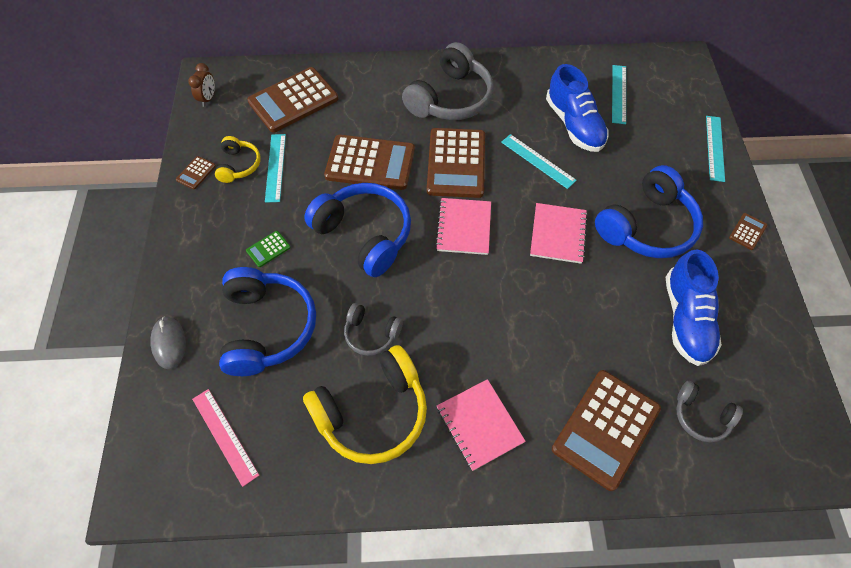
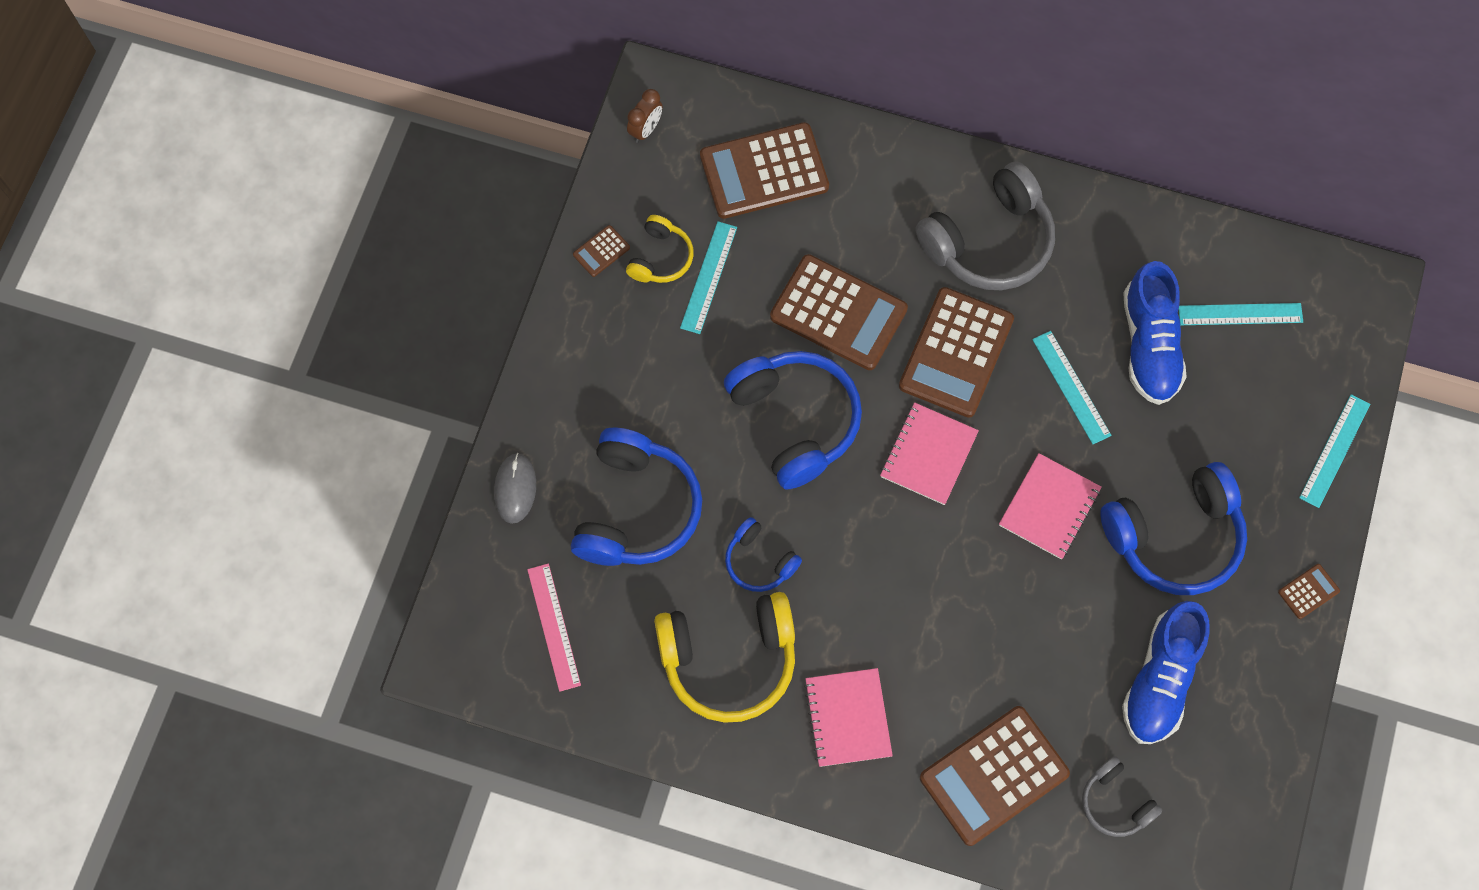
camera: 20 degrees right, 10 degrees up
green calculator [246,231,291,267] -> none
grey headphones [344,303,403,356] -> blue headphones [725,517,802,592]
turquoise ruler [612,65,626,124] -> turquoise ruler turned 60 degrees clockwise [1179,303,1303,325]

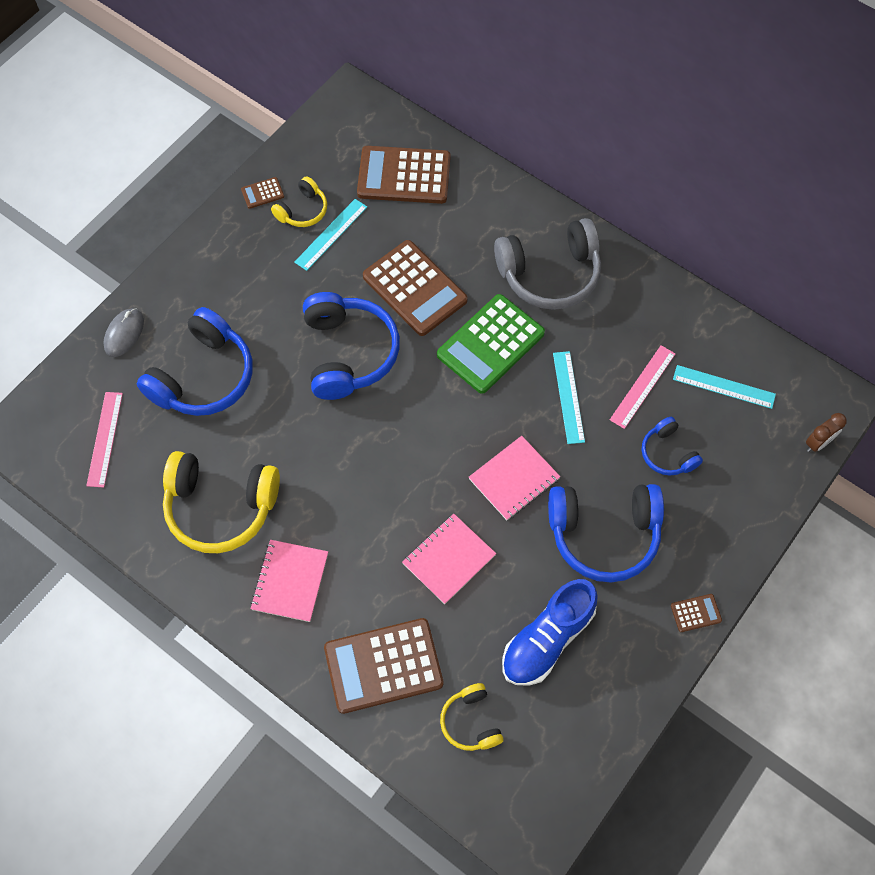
camera: 20 degrees right, 5 degrees down
brown clock [627,89,663,143] -> brown clock moved to [806,413,847,452]
blue headphones [725,517,802,592] -> blue headphones moved to [642,417,703,476]
pink notebook [880,402,979,505] -> pink notebook moved to [402,514,496,604]
brown calculator [899,287,1014,418] -> green calculator [437,294,545,394]
grey headphones [1082,756,1162,837] -> yellow headphones [440,683,504,751]
blue shoe [1123,261,1187,405] -> pink ruler [610,345,675,429]
turquoise ruler [1299,394,1370,508] -> none

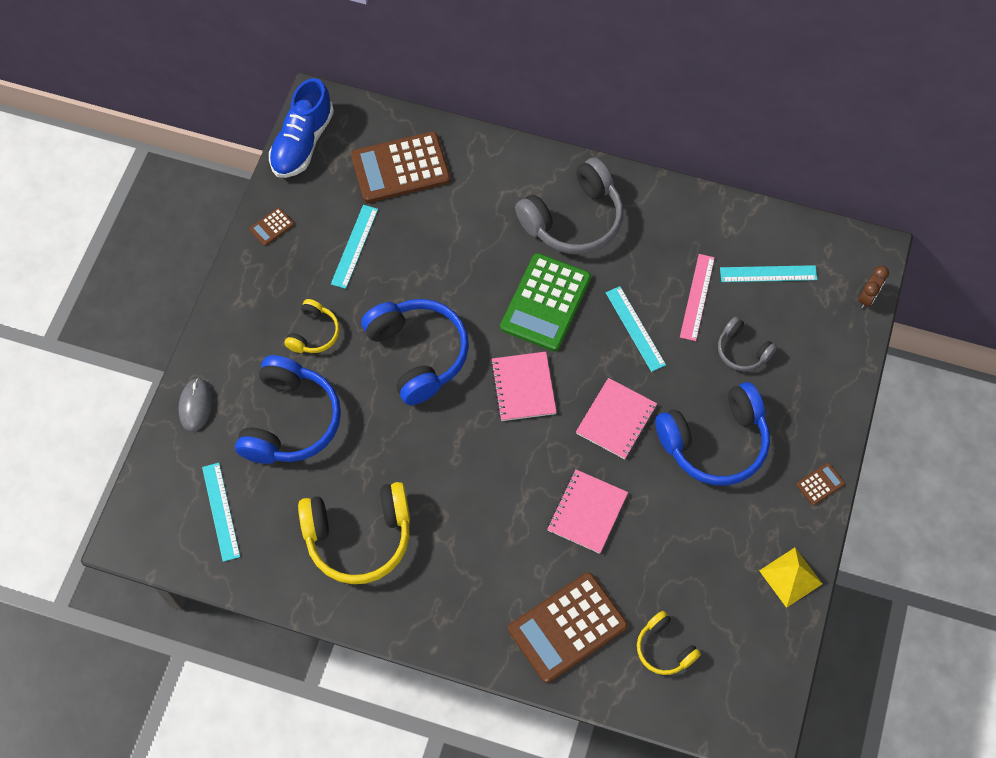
camera: 20 degrees left, 0 degrees up
pink ruler [86,392,123,487] -> turquoise ruler [202,463,240,562]
pink notebook [250,540,328,622] -> pink notebook moved to [491,352,557,421]
yellow headphones [271,176,327,227] -> yellow headphones moved to [284,299,339,353]
brown calculator [363,240,468,336] -> none
blue shoe [502,579,598,686] -> blue shoe moved to [269,78,334,178]
blue headphones [642,417,703,476] -> grey headphones [718,316,777,371]
none -> yellow pyramid [759,548,822,608]

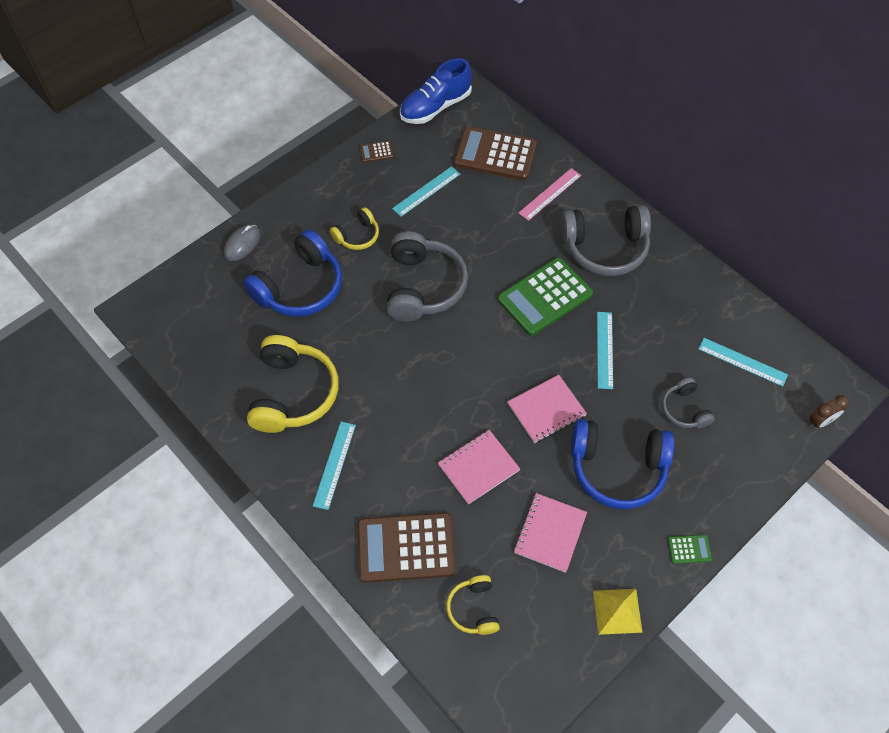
camera: 30 degrees right, 5 degrees down
turquoise ruler [202,463,240,562] -> turquoise ruler moved to [313,422,356,510]
yellow headphones [298,482,410,584] -> yellow headphones turned 105 degrees counterclockwise [247,335,339,433]
blue headphones [361,299,469,405] -> grey headphones [387,231,468,322]
pink notebook [491,352,557,421] -> pink notebook moved to [514,493,587,573]
pink ruler [680,254,715,341] -> pink ruler moved to [519,168,581,221]
brown calculator [796,463,845,506] -> green calculator [668,535,712,564]

